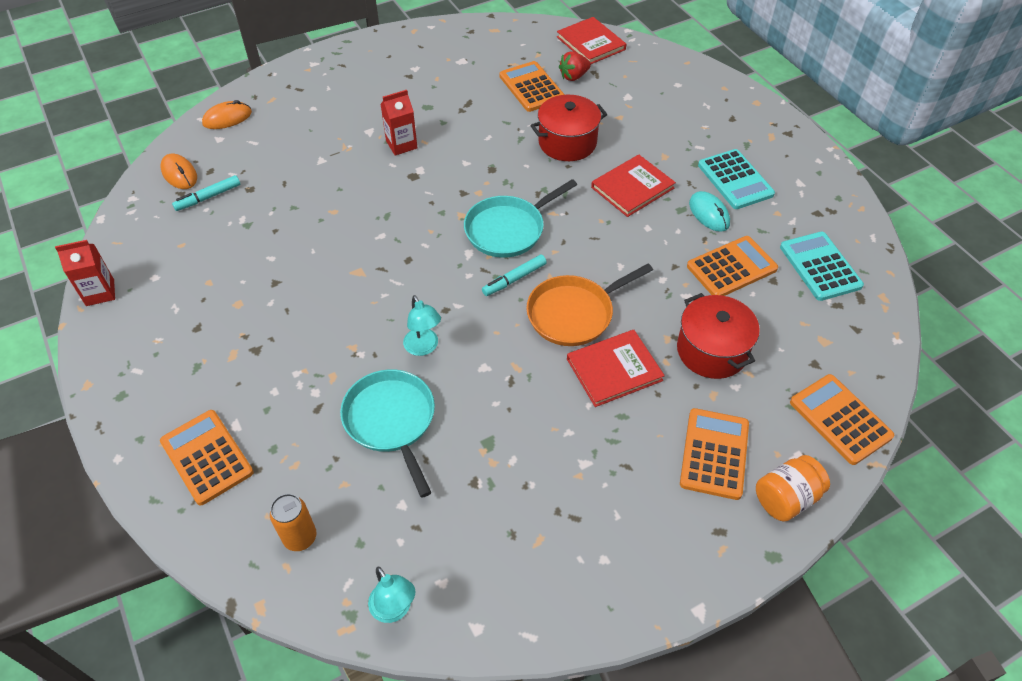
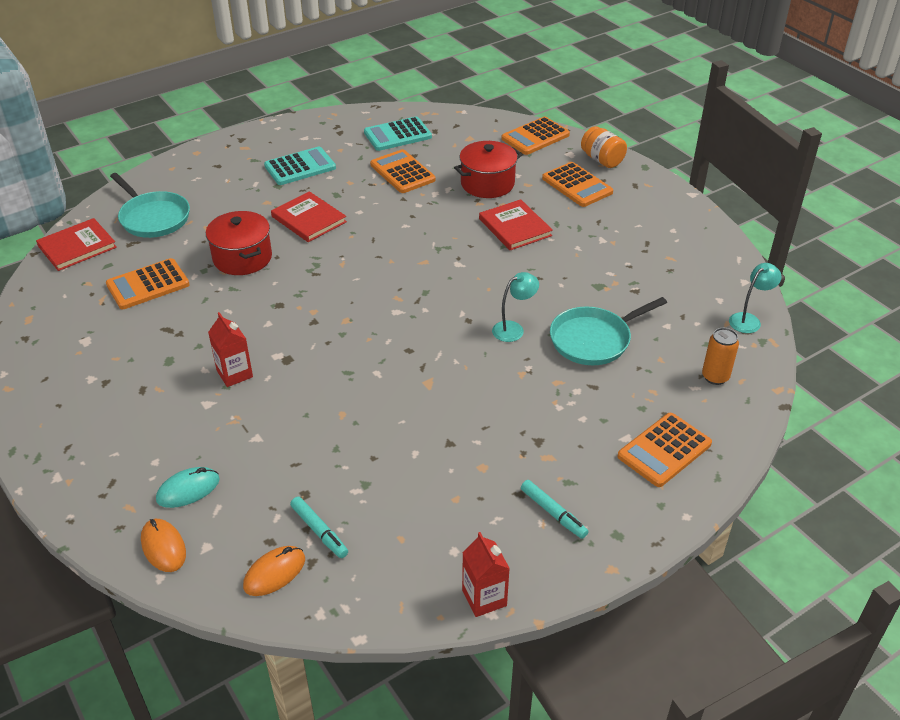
camera: 95 degrees left, 10 degrees down
turquoise pan [464,179,577,258] -> turquoise pan moved to [110,173,190,238]
turquoise marker [482,255,547,296] -> turquoise marker moved to [521,480,588,539]
orange pan [526,264,653,346] -> none
red strawberry [559,51,591,81] -> none
orange calculator [680,408,749,500] -> orange calculator turned 135 degrees counterclockwise [542,162,613,207]
turquoise mouse [689,191,730,232] -> turquoise mouse moved to [156,467,220,508]

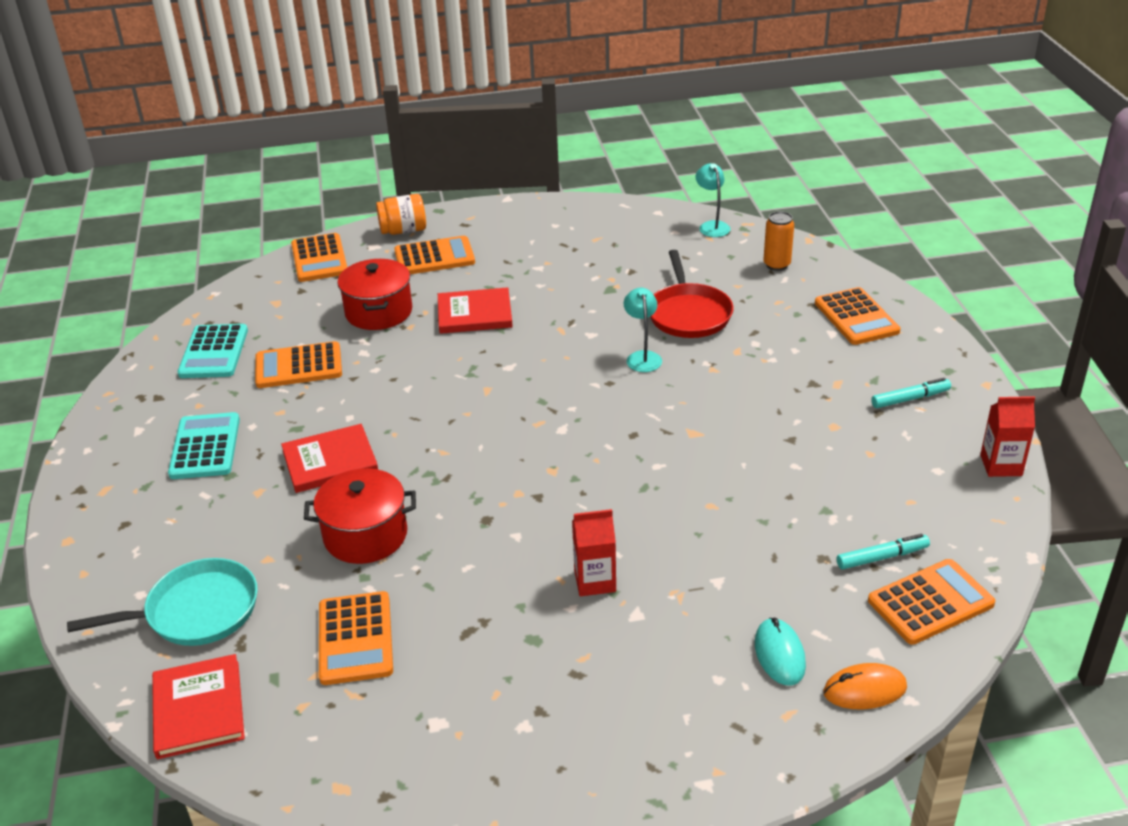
camera: 65 degrees left, 5 degrees down
orange mouse [243,546,305,596] -> orange calculator [868,559,995,645]
turquoise pan [550,297,667,365] -> red pan [650,250,734,338]

